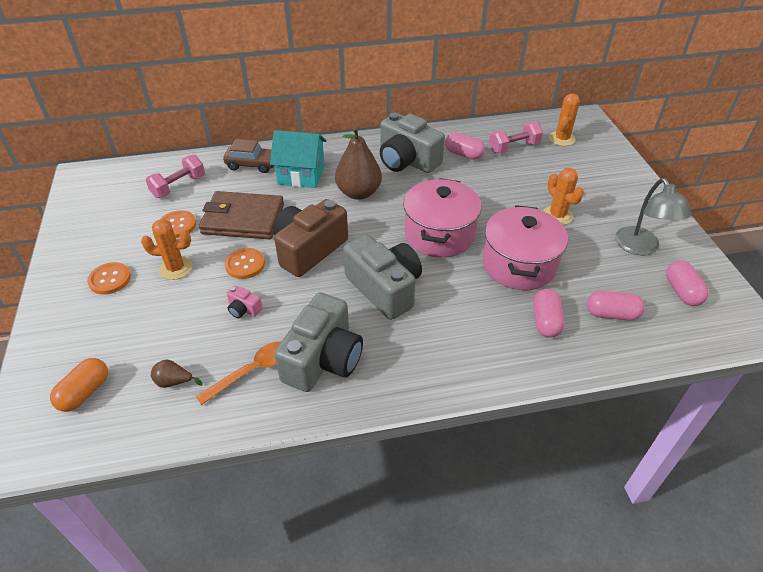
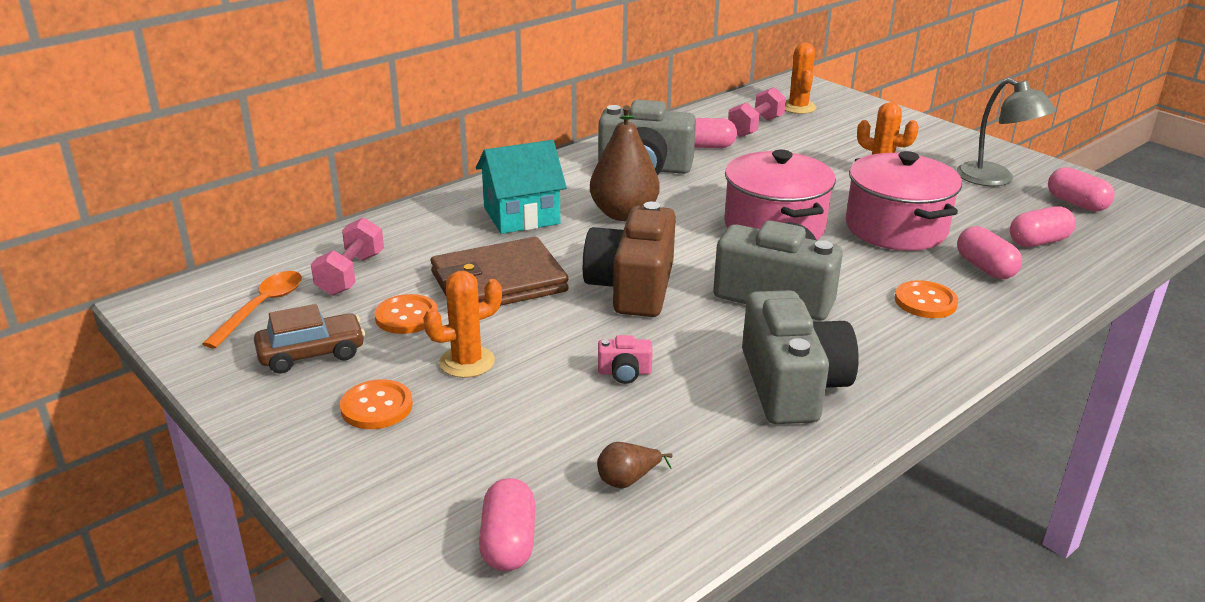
camera: 30 degrees left, 15 degrees down
orange capsule [50,358,108,412] -> pink capsule [479,478,535,571]
orange spoon [196,342,281,405] -> orange spoon moved to [202,271,302,349]
brown car [223,139,274,173] -> brown car moved to [254,304,365,374]
orange button [224,248,265,279] -> orange button moved to [895,280,958,318]

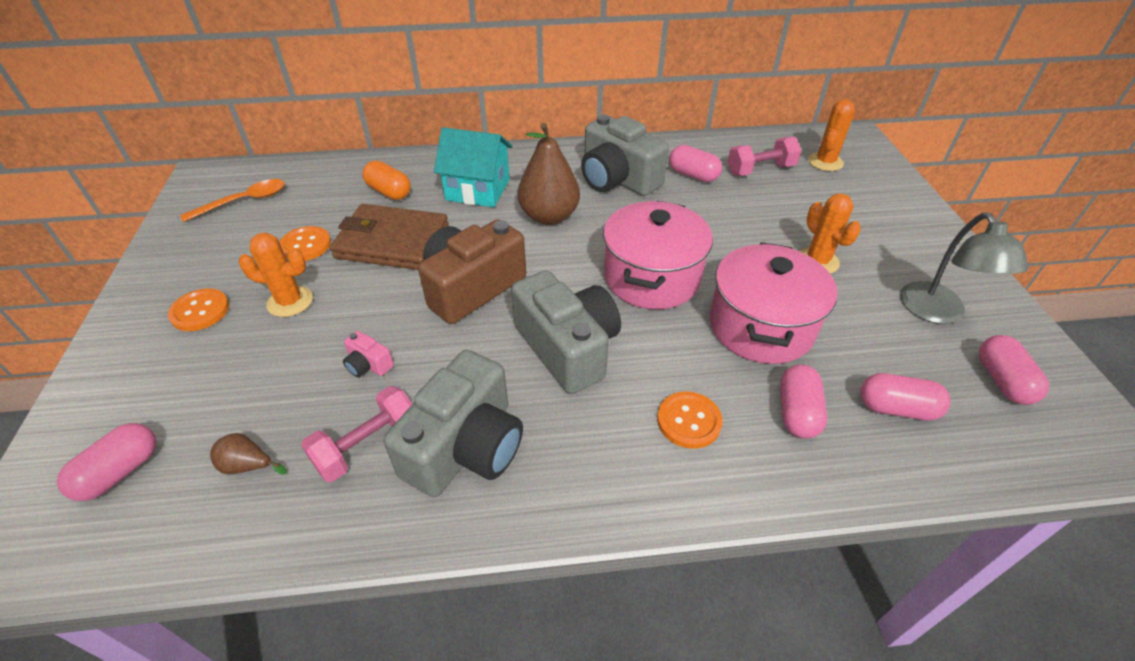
camera: 35 degrees right, 15 degrees up
brown car [254,304,365,374] -> none
pink dumbbell [311,217,384,296] -> pink dumbbell moved to [301,386,412,482]
none -> orange capsule [362,161,411,200]

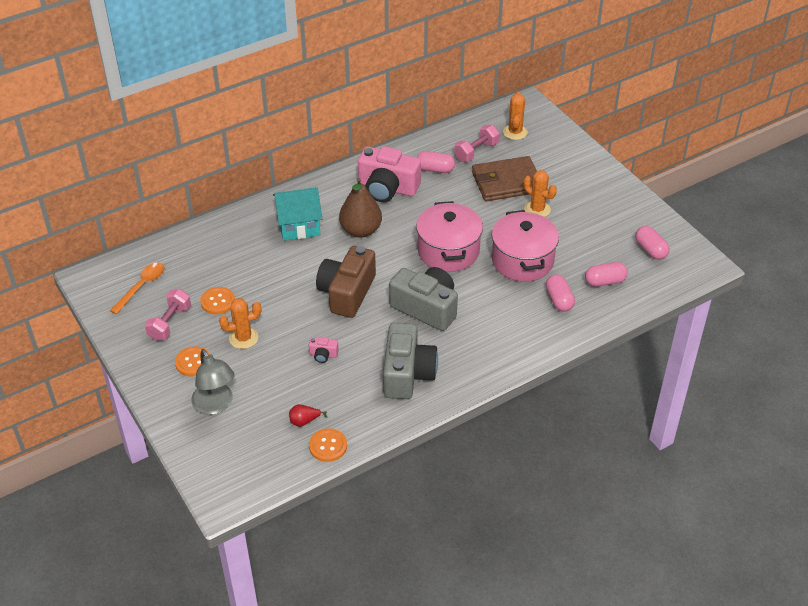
camera: 25 degrees left, 0 degrees up
pink capsule [57,423,156,501] -> none
brown pear [210,433,287,475] -> red pear [289,404,327,427]
pink dumbbell [301,386,412,482] -> pink dumbbell moved to [145,289,191,341]
brown wallet [330,204,449,270] -> brown wallet moved to [472,156,537,202]
orange capsule [362,161,411,200] -> none
grey camera [581,115,669,196] -> pink camera [358,146,421,202]
orange button [657,391,723,449] -> orange button moved to [309,428,347,462]
grey lamp [900,212,1029,324] -> grey lamp moved to [191,349,235,415]

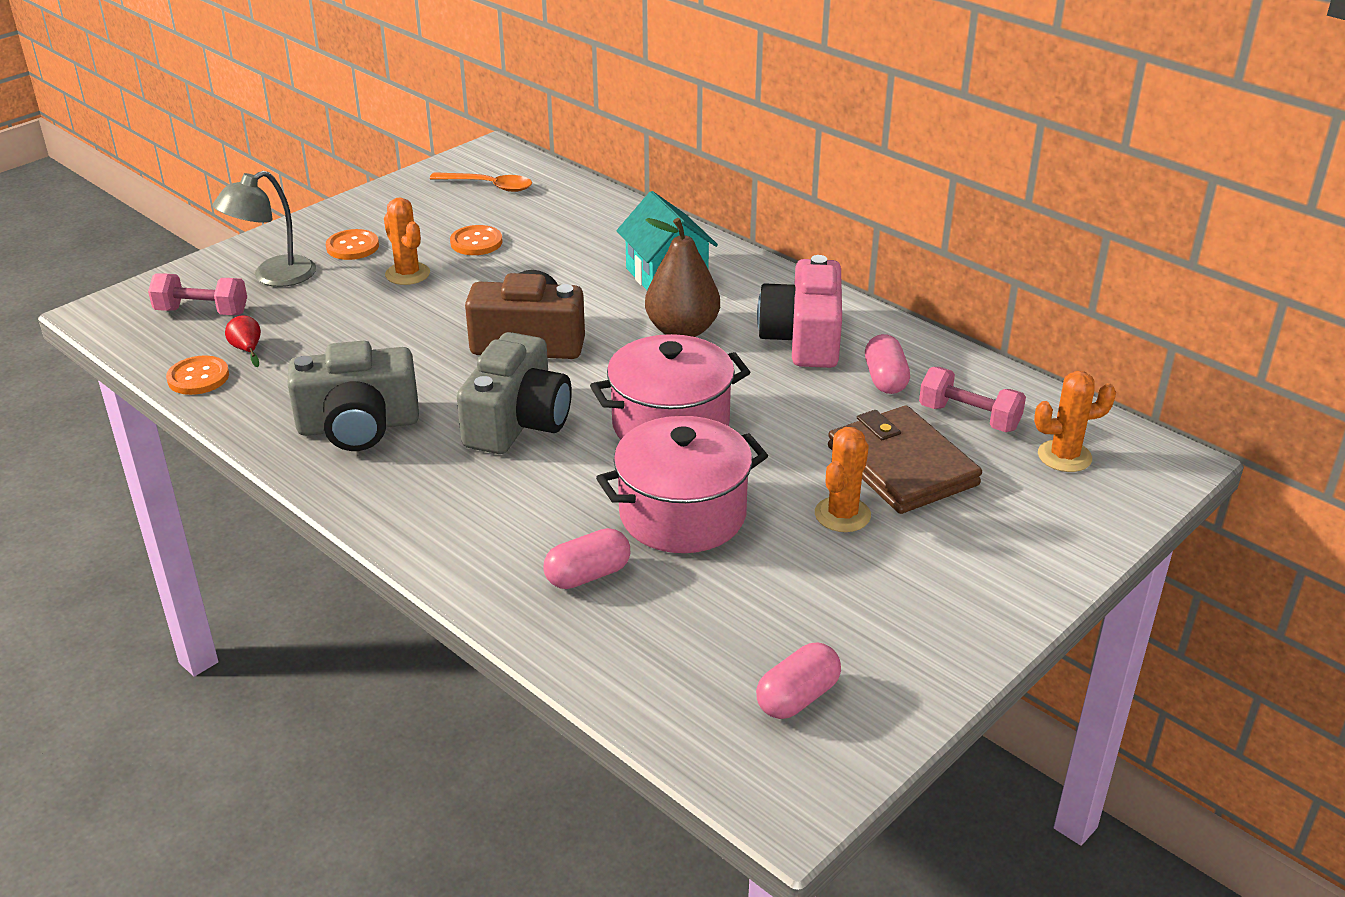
camera: 75 degrees right, 10 degrees down
pink dumbbell [145,289,191,341] -> pink dumbbell moved to [148,273,247,315]
pink camera [309,337,339,363] -> none
pink capsule [585,262,628,287] -> none

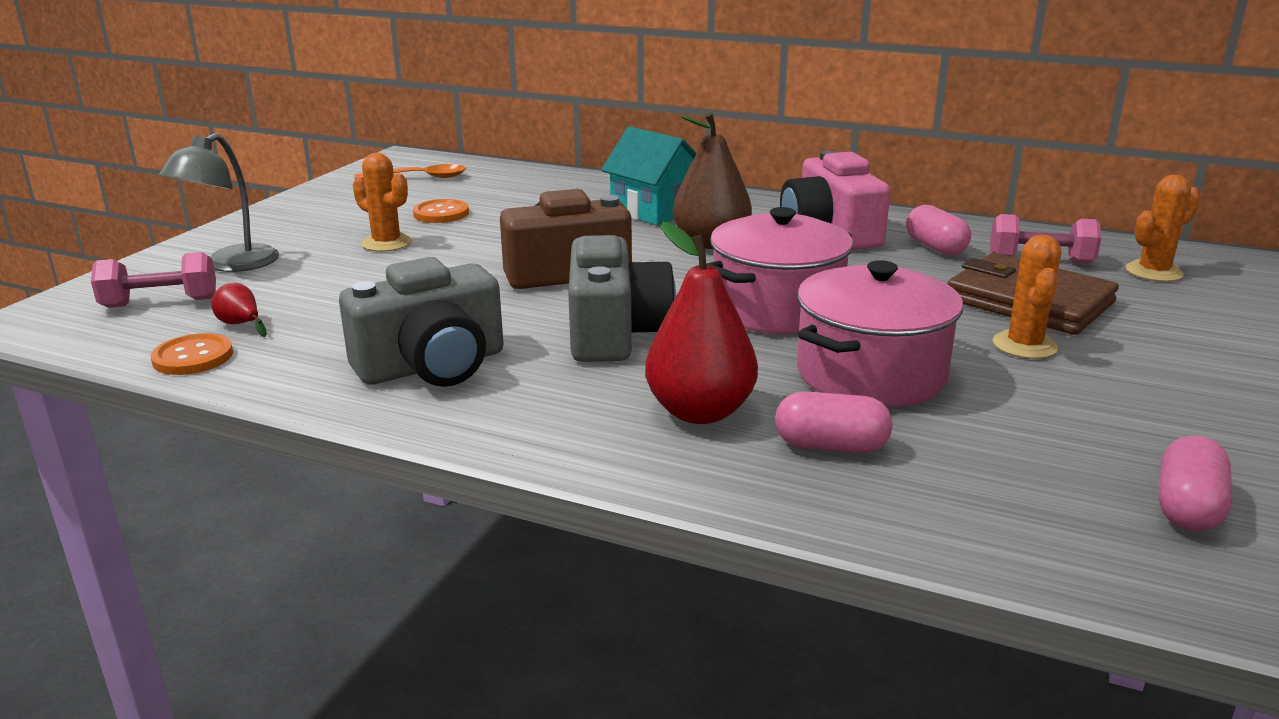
camera: 20 degrees left, 10 degrees down
orange button [326,229,379,260] -> none
pink capsule [544,528,630,589] -> pink capsule turned 60 degrees clockwise [775,391,893,453]
none -> red pear [645,222,758,424]

